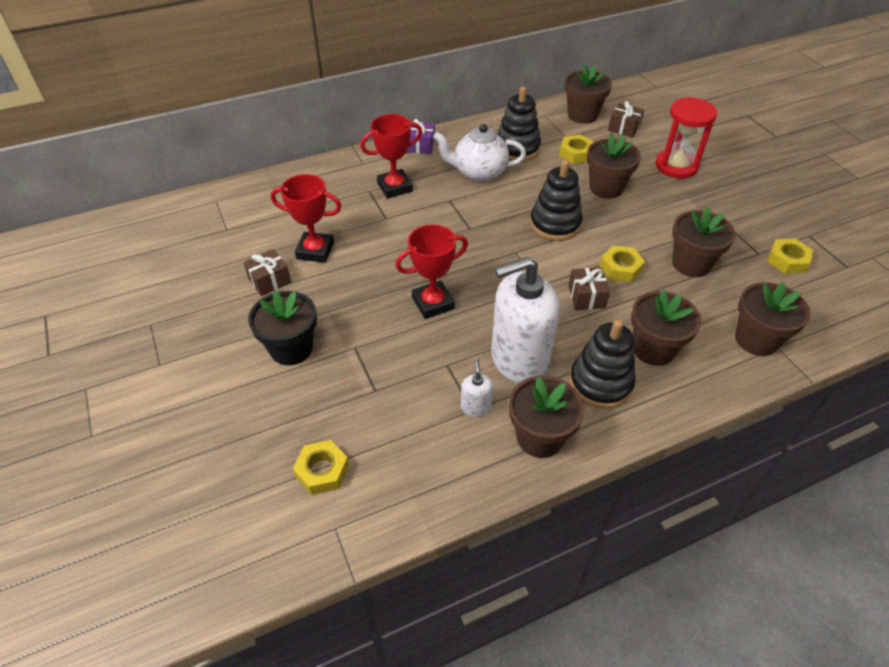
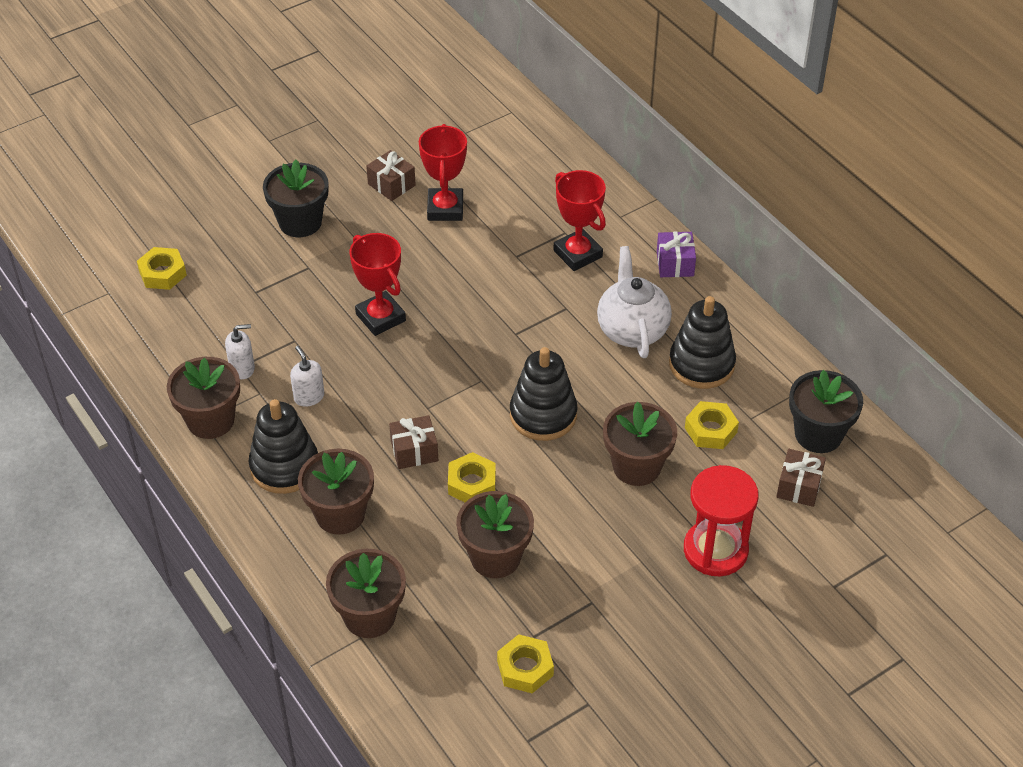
camera: 80 degrees right, 0 degrees up
white soap dispenser [491,256,560,383] -> white soap dispenser [290,346,324,407], size x0.42
brown flower pot [565,64,612,124] -> black flower pot [789,370,863,453]

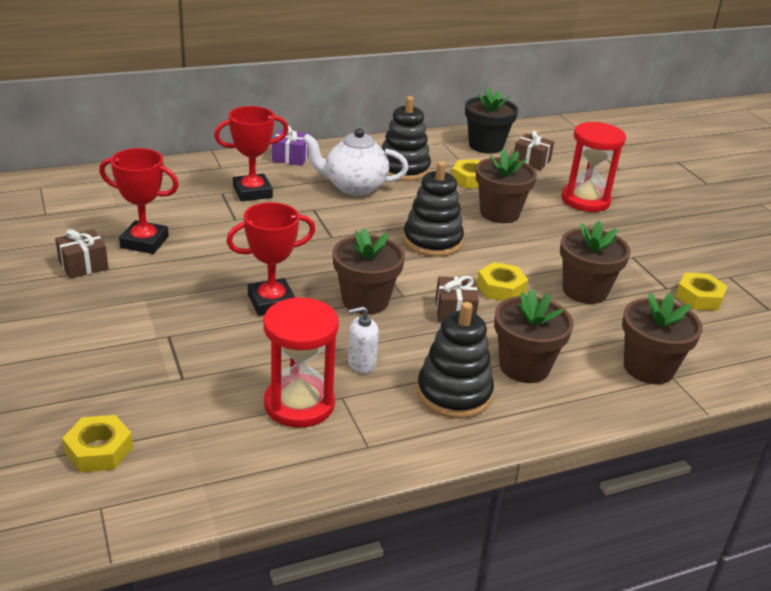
camera: 80 degrees left, 15 degrees down
brown flower pot [167,357,240,439] -> brown flower pot moved to [333,228,405,314]
white soap dispenser [225,324,255,379] -> red hourglass [263,297,339,428]
black flower pot [263,160,329,237] -> none

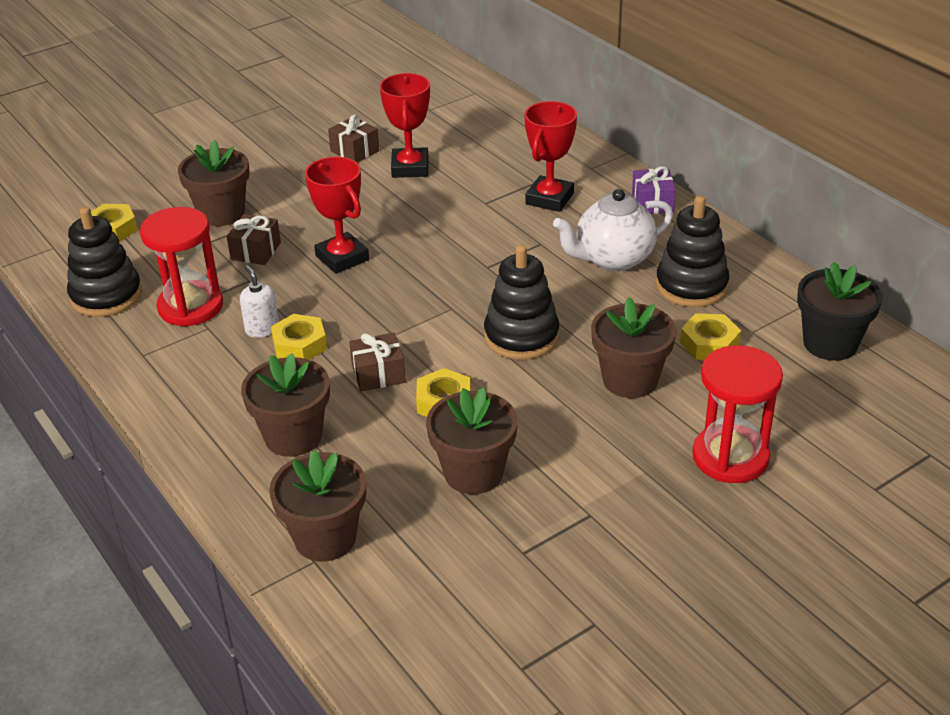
camera: 80 degrees right, 5 degrees up
red trophy [214,106,289,202] -> red trophy turned 60 degrees clockwise [525,101,577,212]
white teapot [302,128,409,196] -> white teapot turned 105 degrees counterclockwise [553,189,673,271]
brown flower pot [333,228,405,314] -> brown flower pot moved to [178,140,250,226]
black stacking toy [417,302,494,419] -> black stacking toy moved to [67,207,142,317]
brown gift [514,131,554,170] -> brown gift moved to [227,214,281,265]
yellow nut [675,273,728,311] -> yellow nut moved to [271,314,327,360]

